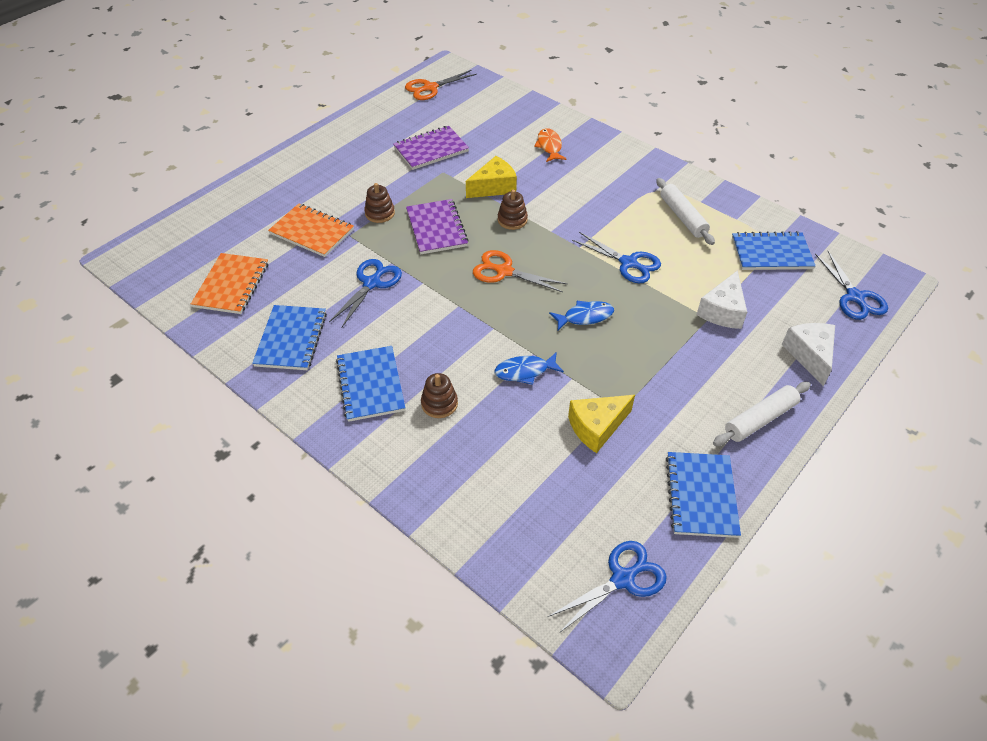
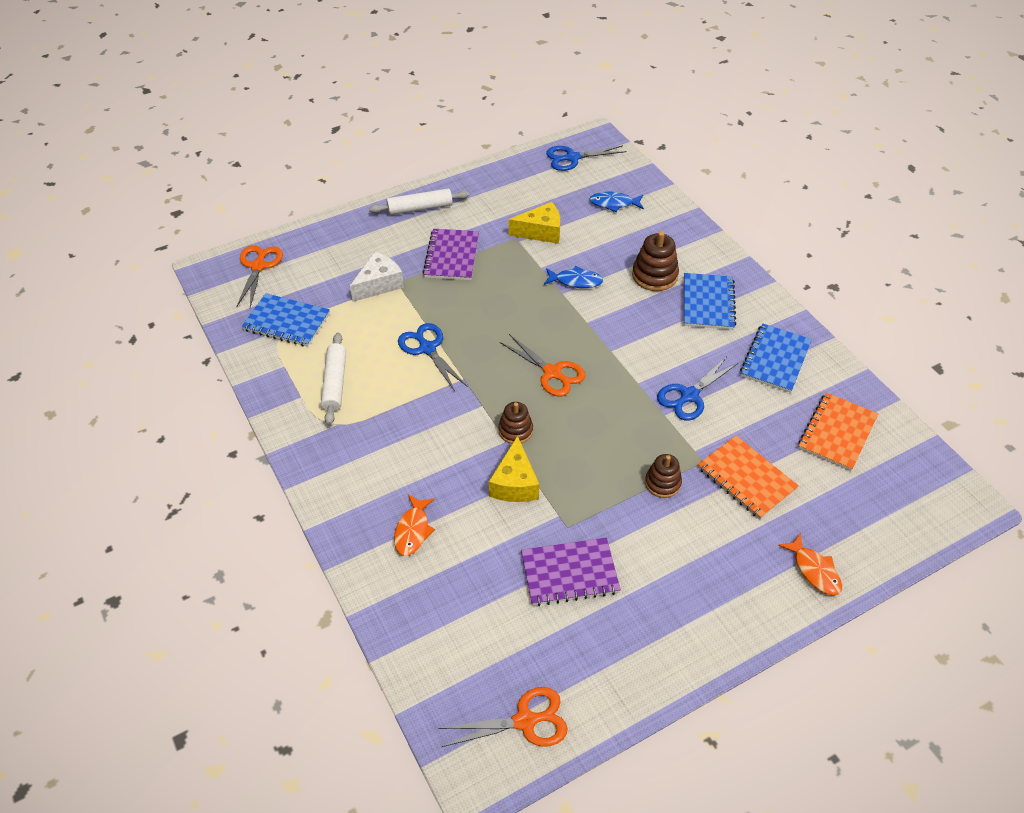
camera: 160 degrees left, 0 degrees up
purple notebook [406,199,469,254] -> purple notebook moved to [423,229,479,280]
brown stacking toy [421,373,458,418] -> brown stacking toy [632,231,679,291], size x1.51
yellow cheese [466,156,517,198] -> yellow cheese turned 75 degrees counterclockwise [489,436,539,502]
blue fish [549,301,614,330] -> blue fish moved to [589,192,644,212]
blue notebook [666,452,741,538] -> none
white cheese [782,323,835,386] -> none
blue scissors [815,251,888,320] -> orange scissors [236,245,283,308]
none -> orange fish [778,533,842,596]

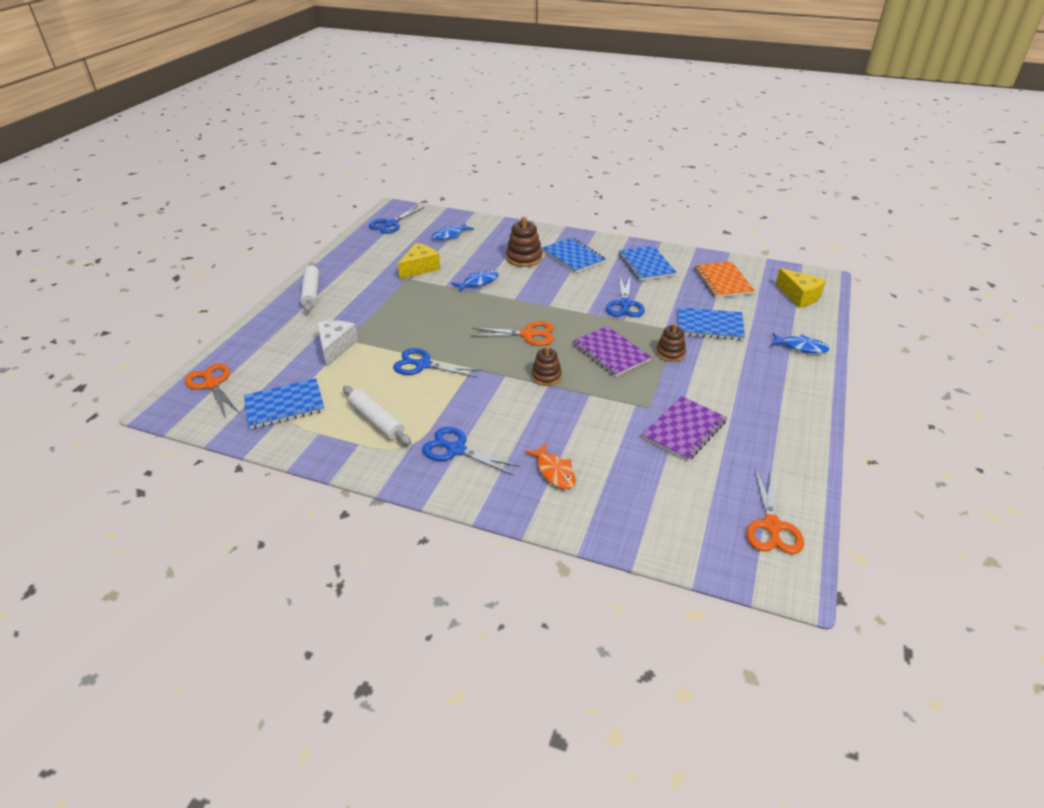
camera: 40 degrees left, 10 degrees down
white rolling pin [369,189,469,215] -> white rolling pin turned 45 degrees counterclockwise [300,262,319,312]
purple notebook [423,229,479,280] -> purple notebook moved to [573,326,651,377]
orange scissors [438,687,568,747] -> orange scissors turned 150 degrees clockwise [746,469,804,554]
yellow cheese [489,436,539,502] -> yellow cheese moved to [776,268,826,308]
orange notebook [698,436,799,519] -> blue notebook [678,307,745,340]
orange fish [778,533,842,596] -> blue fish [771,333,829,354]
none -> blue scissors [422,427,521,476]

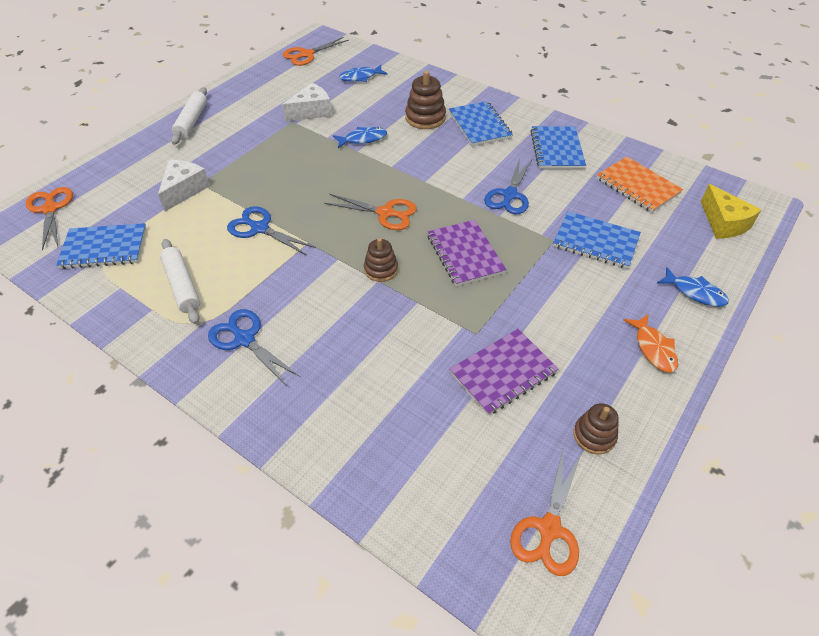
camera: 15 degrees right, 10 degrees up
blue scissors [369,205,424,234] -> orange scissors [283,37,349,66]
yellow cheese [398,243,440,279] -> white cheese [282,83,332,122]
orange fish [525,443,576,489] -> orange fish moved to [624,314,678,372]
brown stacking toy [656,323,686,362] -> brown stacking toy moved to [573,403,619,455]
orange notebook [694,261,755,298] -> orange notebook turned 45 degrees counterclockwise [597,157,683,213]

